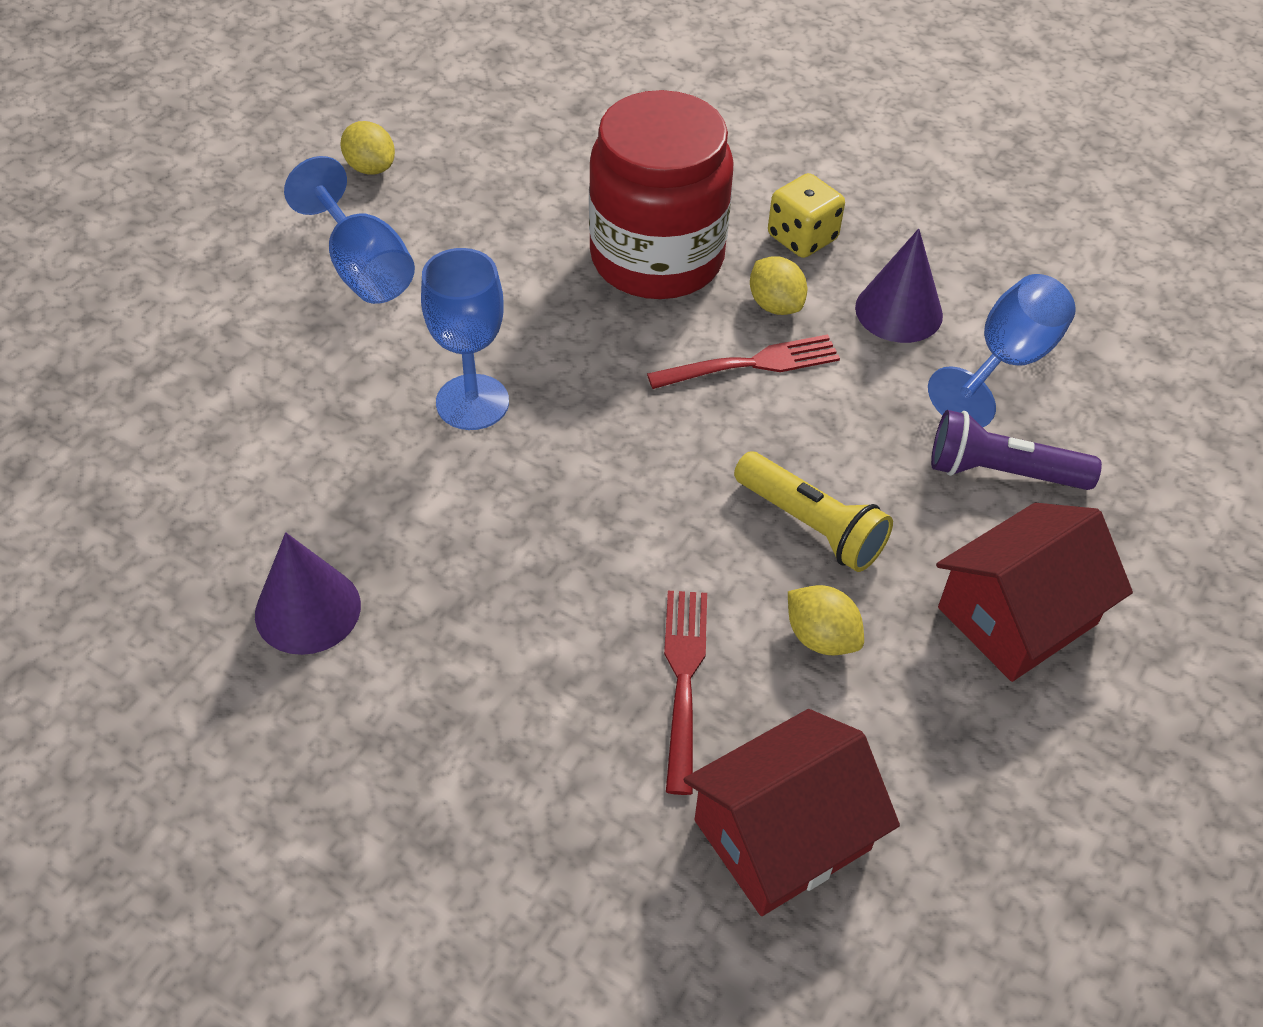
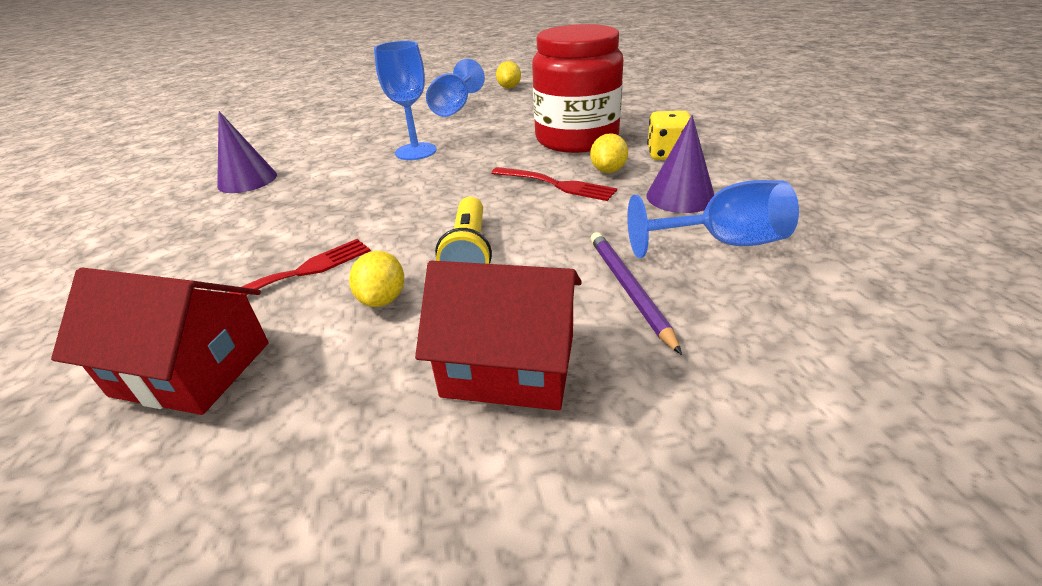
camera: 50 degrees right, 15 degrees down
purple flashlight [931,410,1102,490] -> purple pencil [591,232,682,355]

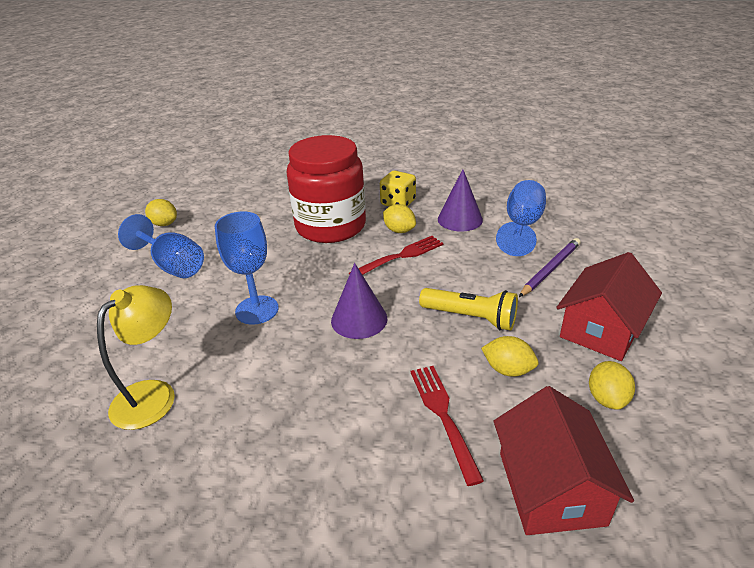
camera: 65 degrees left, 0 degrees up
red house [51,268,269,415] -> red house turned 45 degrees counterclockwise [494,386,634,535]
purple cone [217,111,277,193] -> purple cone moved to [331,263,387,339]
purple pencil [591,232,682,355] -> purple pencil turned 120 degrees clockwise [519,238,581,297]
none -> yellow lamp [97,285,175,430]
none -> yellow lemon [589,361,635,410]

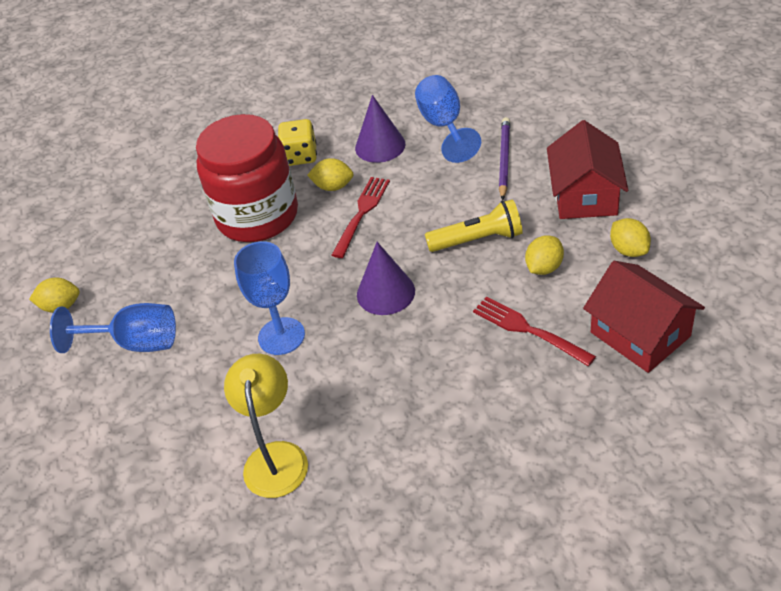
camera: 30 degrees left, 10 degrees up
yellow lemon [481,336,538,377] -> yellow lemon turned 45 degrees counterclockwise [525,235,564,275]

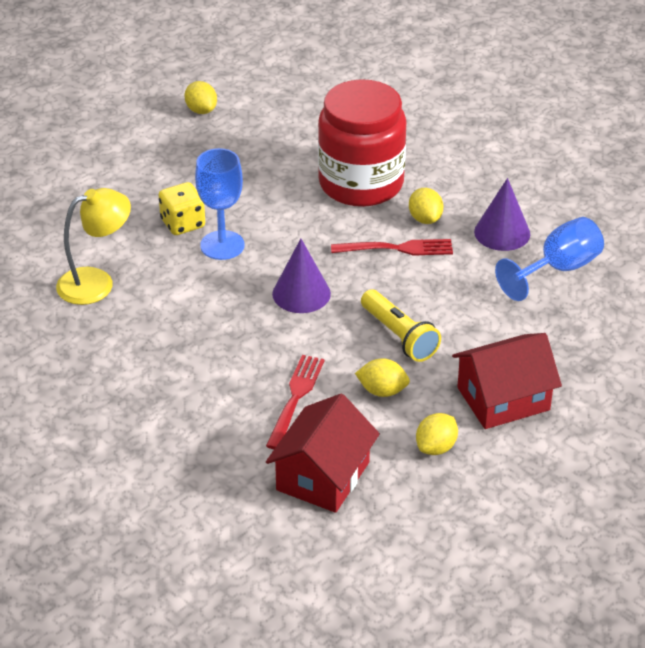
camera: 60 degrees right, 5 degrees down
blue goblet [50,303,176,353] -> none
yellow dice [278,119,317,166] -> yellow dice moved to [159,182,205,235]
purple pencil [499,117,510,200] -> none

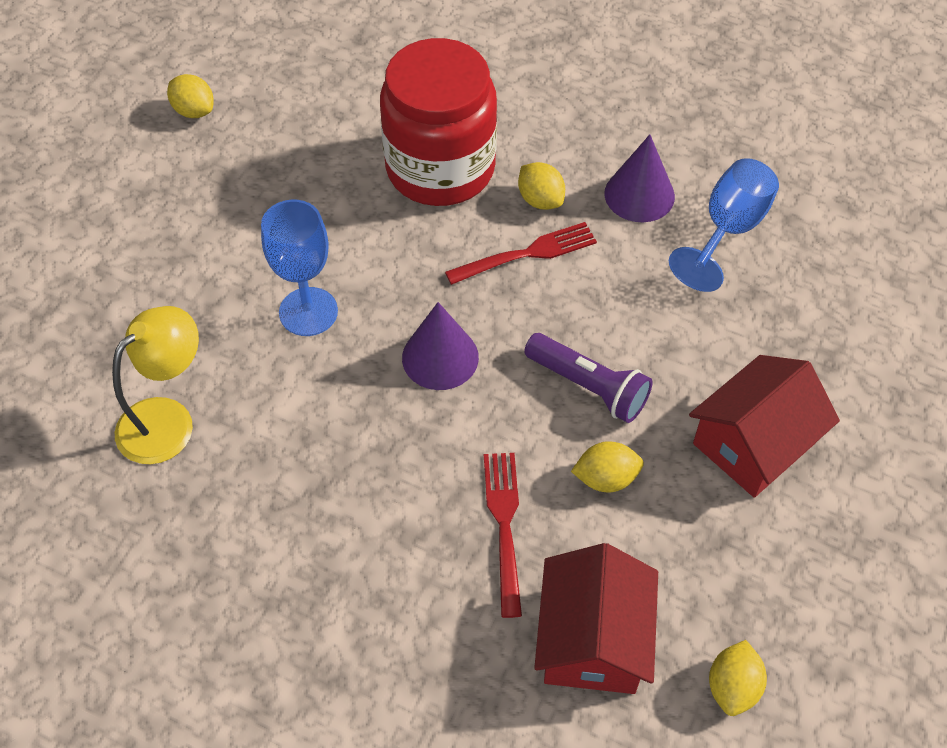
camera: 20 degrees left, 15 degrees up
yellow dice [159,182,205,235] -> none
yellow flashlight [361,289,441,362] -> purple flashlight [524,333,653,423]
yellow lemon [416,413,458,455] -> yellow lemon moved to [709,640,767,716]

